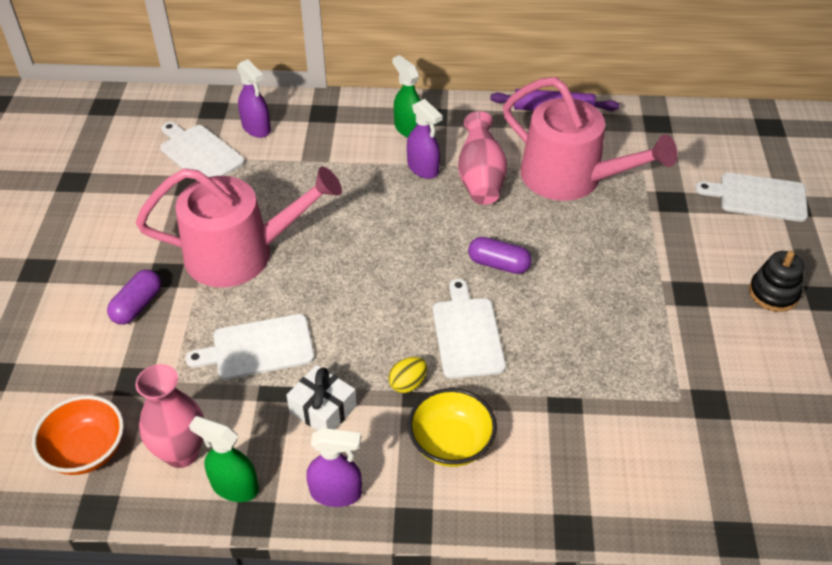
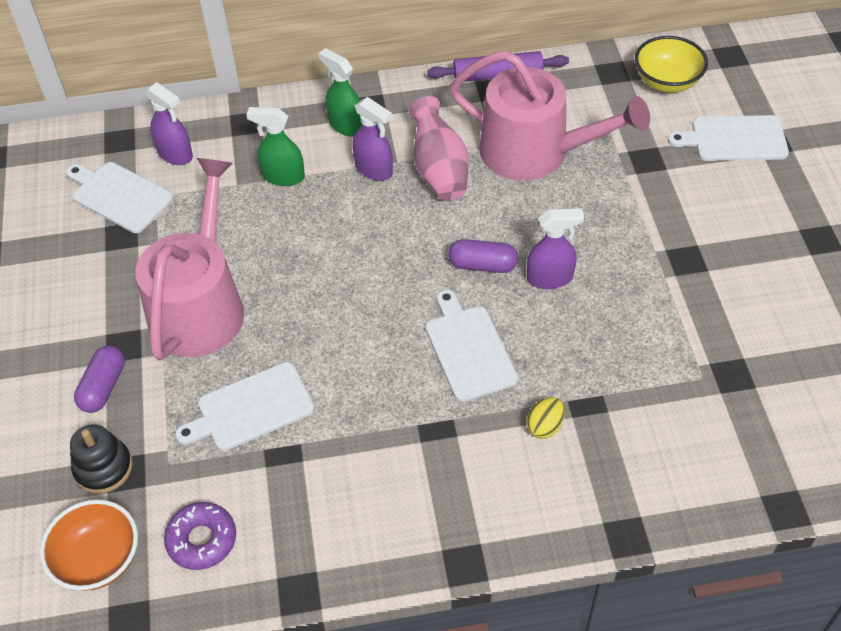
camera: 10 degrees left, 5 degrees up
pink vase [135,364,204,468] -> purple donut [164,502,236,570]
pink watering can [136,167,342,287] -> pink watering can turned 60 degrees counterclockwise [135,158,244,360]
green spray bottle [189,416,259,502] -> green spray bottle moved to [246,107,305,186]
white gift [286,365,357,431] -> none
purple spray bottle [306,428,362,507] -> purple spray bottle moved to [527,208,584,289]
yellow egg [388,357,427,393] -> yellow egg moved to [526,397,565,439]
yellow bowl [408,388,497,467] -> yellow bowl moved to [635,36,708,93]
black stacking toy [749,251,804,312] -> black stacking toy moved to [70,424,133,494]

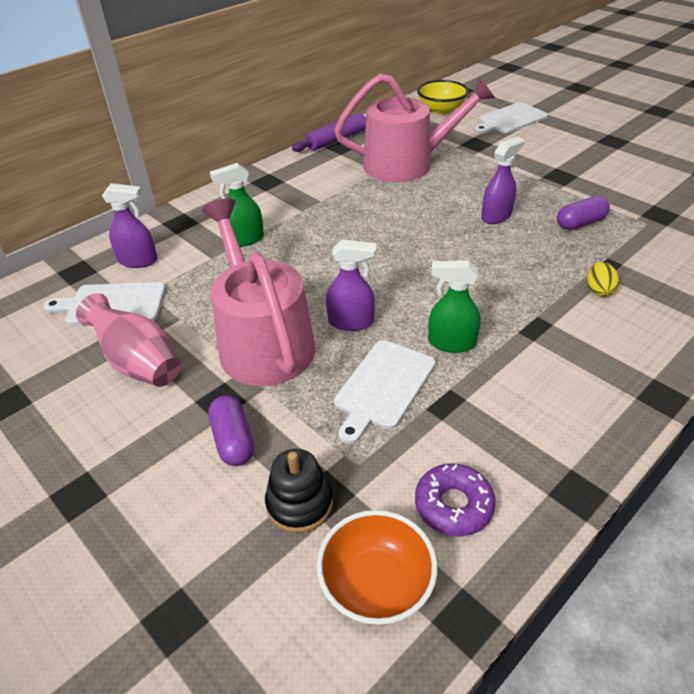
camera: 35 degrees left, 10 degrees down
green spray bottle [318,48,362,137] -> green spray bottle moved to [428,260,481,353]
purple spray bottle [352,97,393,181] -> purple spray bottle moved to [326,239,377,331]
pink vase [409,96,468,201] -> pink vase moved to [76,293,181,387]
white cutting board [426,290,518,402] -> none
purple capsule [448,239,518,273] -> purple capsule moved to [557,196,610,230]

